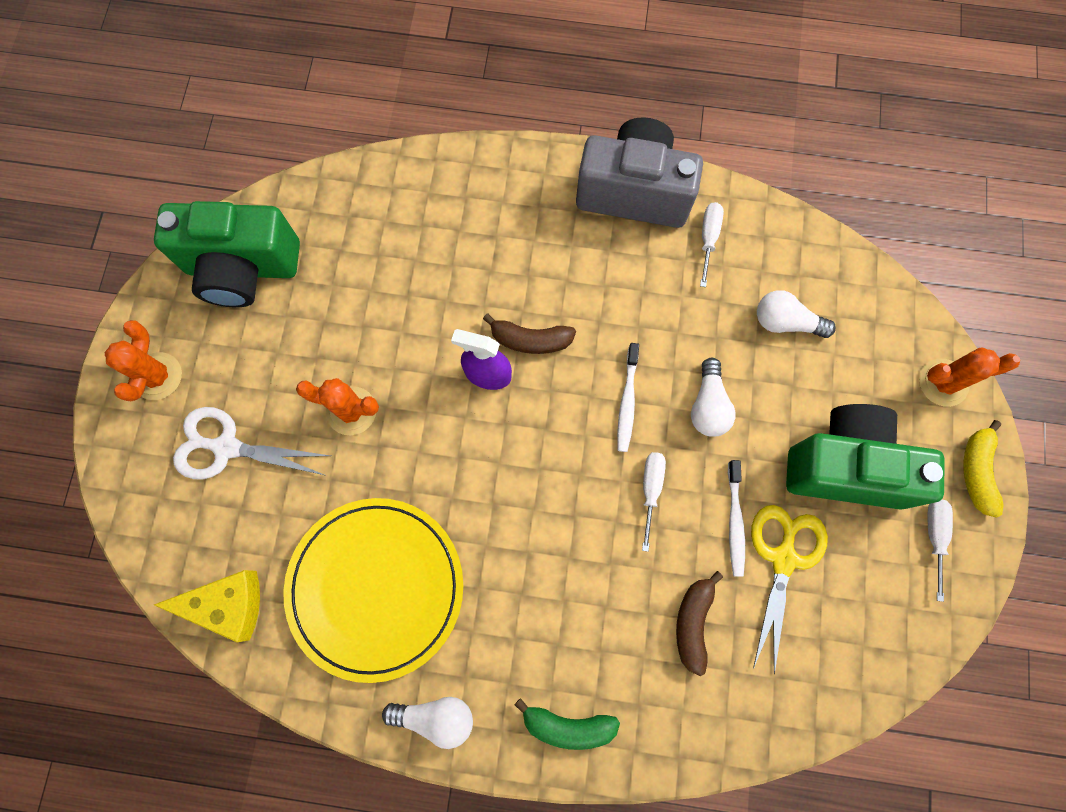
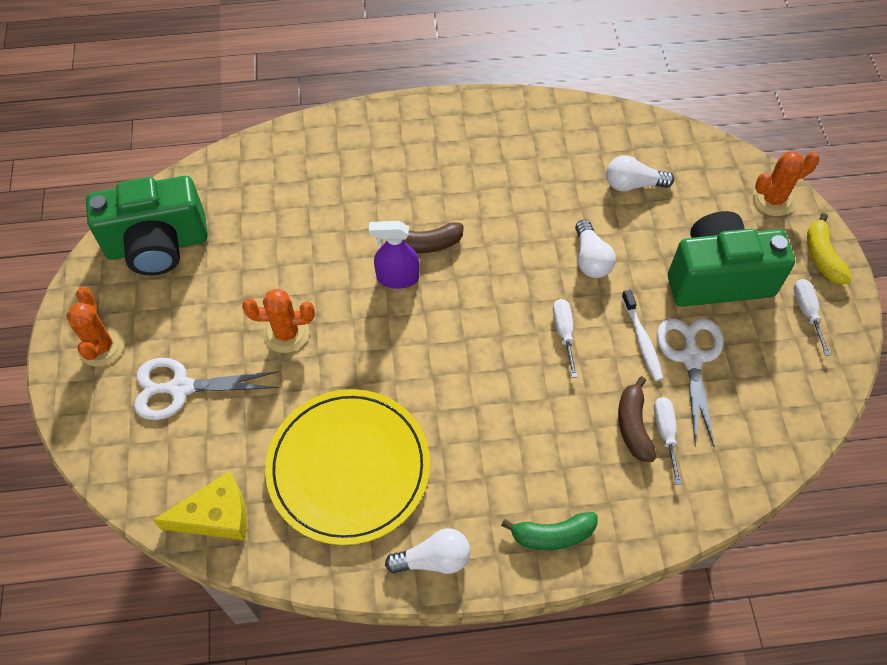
camera: 15 degrees left, 15 degrees down
grey camera [576,117,703,228] -> none
white toothbrush [617,343,639,452] -> none
white screwdriver [700,202,724,287] -> white screwdriver moved to [654,397,682,485]
yellow scissors [751,505,828,674] -> white scissors [657,318,724,448]

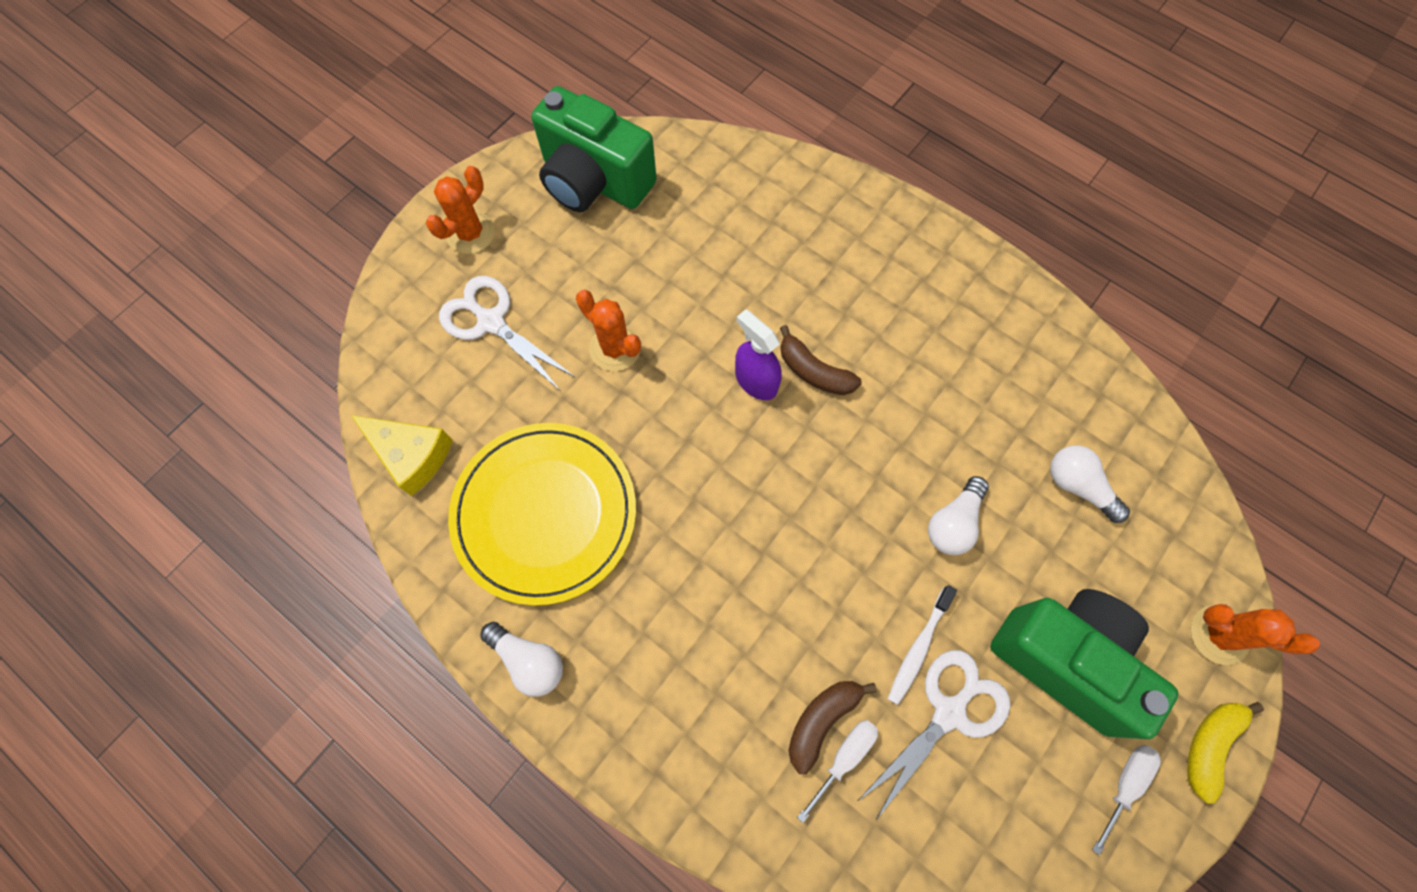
camera: 45 degrees right, 10 degrees up
green banana [501,512,597,550] -> none
white screwdriver [553,299,578,378] -> none

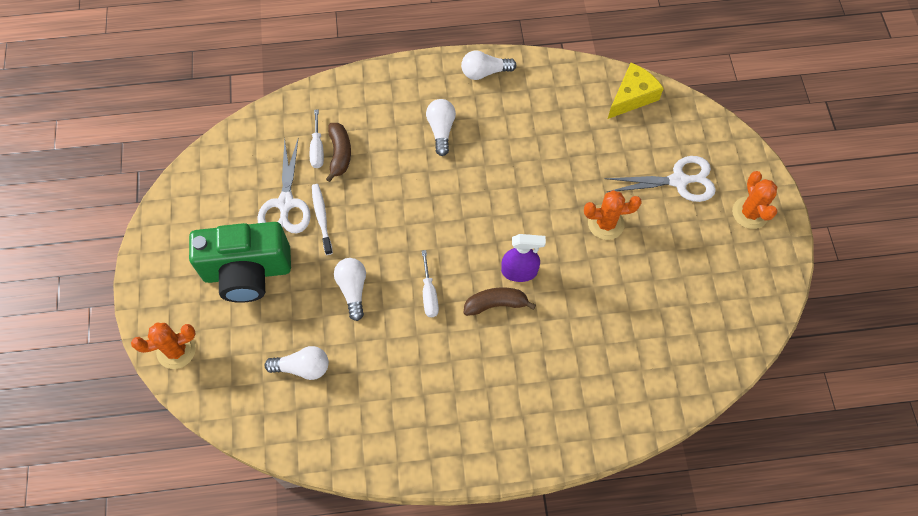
camera: 135 degrees right, 5 degrees down
yellow cheese [351,415,453,496] -> yellow cheese turned 150 degrees clockwise [608,63,664,119]
yellow plate [448,423,636,606] -> none
green camera [531,86,657,212] -> none
white screwdriver [1092,745,1161,855] -> white screwdriver moved to [422,250,439,317]
yellow banana [1187,702,1264,804] -> none
none -> white light bulb [426,99,456,156]

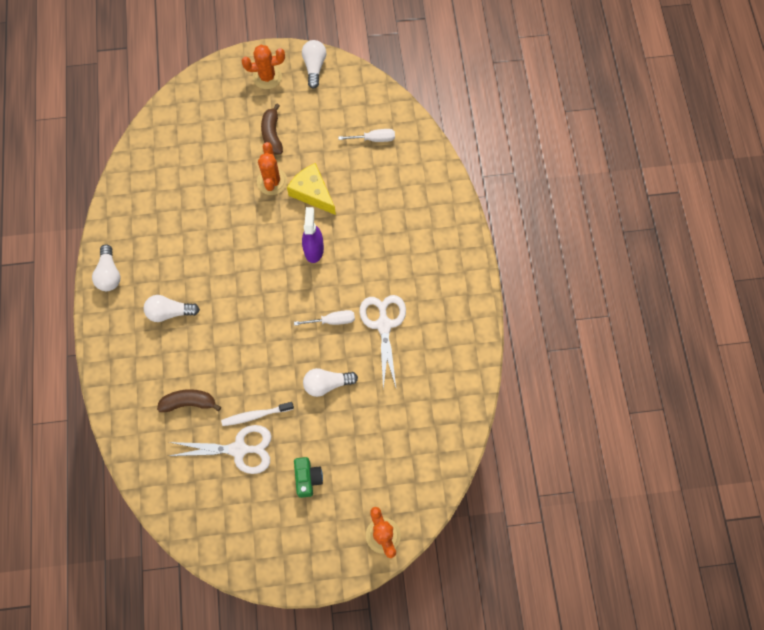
camera: 90 degrees left, 5 degrees up
green camera [189,222,291,303] -> green camera [294,457,323,498], size x0.45
white light bulb [265,346,329,380] -> white light bulb moved to [302,40,326,89]
white screwdriver [310,110,324,168] -> white screwdriver moved to [338,129,395,142]
brown banana [464,288,536,316] -> brown banana moved to [261,104,283,155]
white scissors [605,156,716,202] -> white scissors moved to [360,295,406,389]
yellow cheese [608,63,664,119] -> yellow cheese moved to [287,163,336,215]

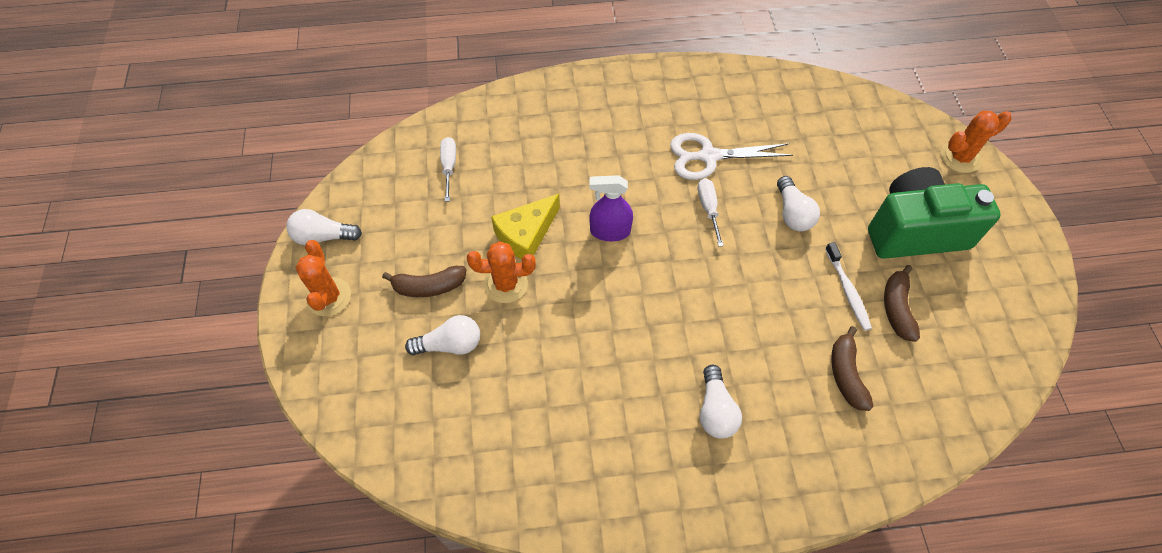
camera: 90 degrees left, 10 degrees down
white light bulb [92,244,120,291] -> white light bulb moved to [405,315,480,355]
white scissors [169,425,271,474] -> brown banana [884,265,920,342]
green camera [294,457,323,498] -> green camera [868,167,1001,259], size x2.22

